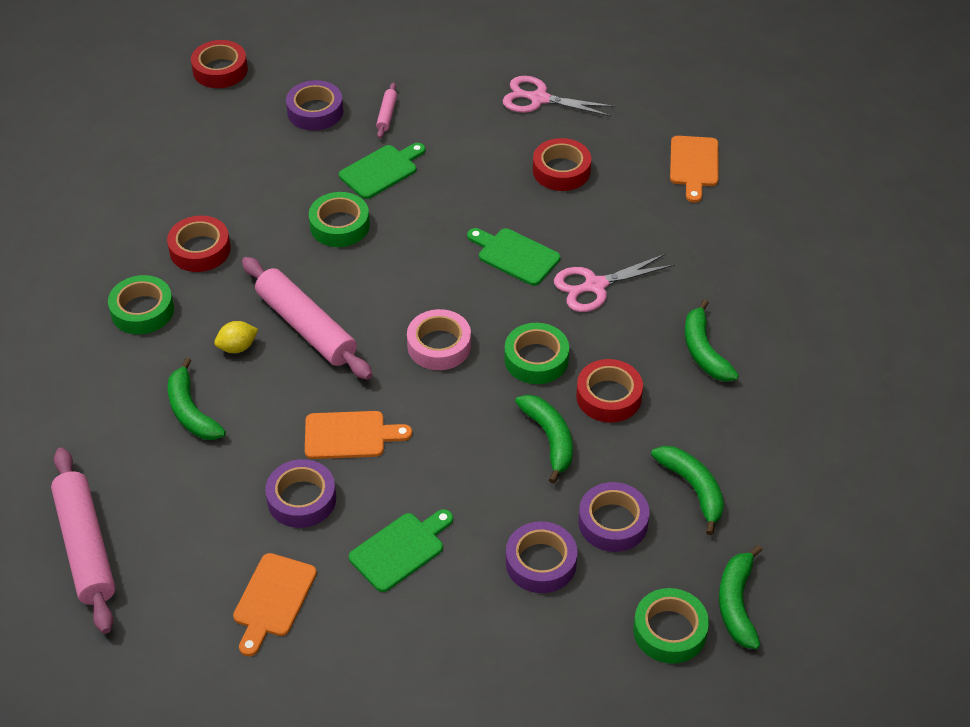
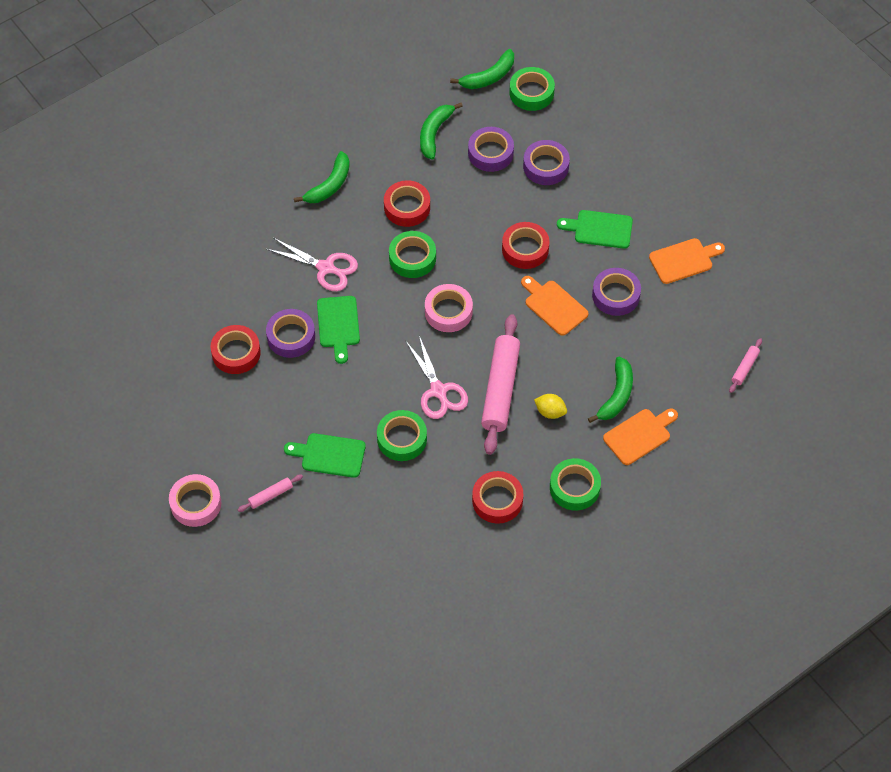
camera: 130 degrees left, 10 degrees up
pink rolling pin [51,447,115,634] -> pink rolling pin [729,338,762,393], size x0.45
red tape [191,40,248,88] -> red tape moved to [502,222,549,269]
purple tape [286,80,343,131] -> purple tape moved to [266,309,315,358]
pink scissors [502,76,615,117] -> pink scissors moved to [406,336,468,419]
green banana [515,395,573,484] -> none
orange cutting board [670,136,718,203] -> orange cutting board moved to [603,408,678,465]
none -> pink tape [169,474,221,527]

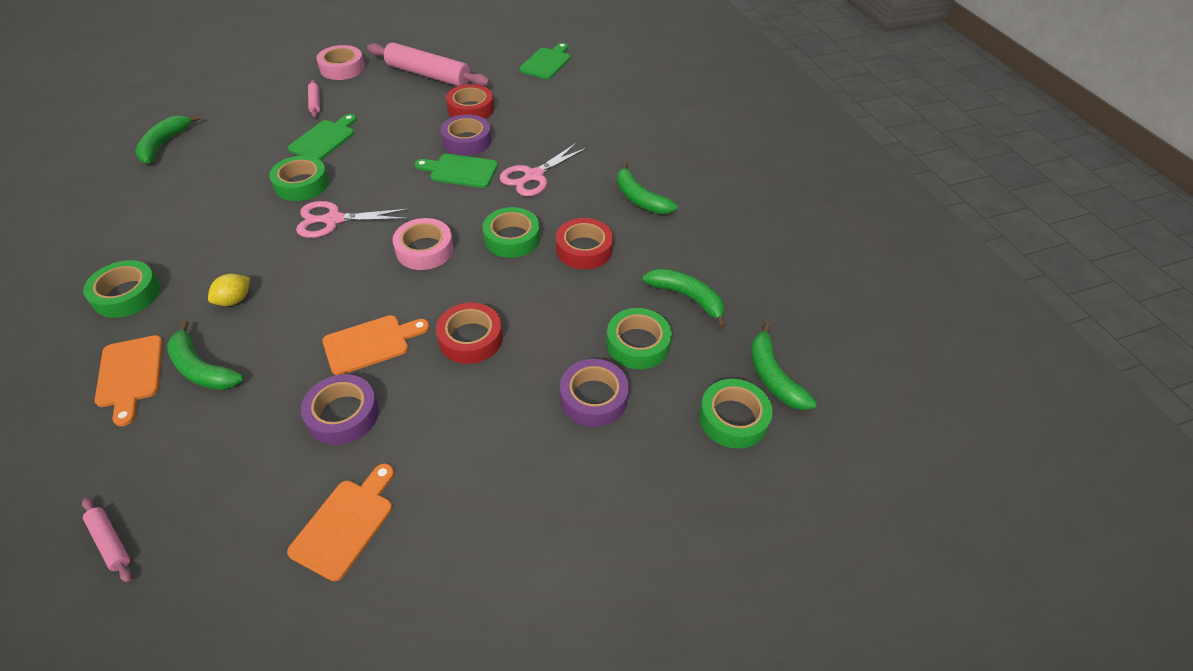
camera: 105 degrees right, 10 degrees down
purple tape [468,127,514,172] -> green tape [607,308,672,369]
red tape [472,471,523,524] -> none
pink rolling pin [481,314,520,455] -> pink rolling pin moved to [367,42,490,87]
green cutting board [557,210,633,249] -> green cutting board moved to [519,43,570,79]
orange cutting board [649,238,725,284] -> orange cutting board turned 150 degrees counterclockwise [287,463,394,581]
none -> green banana [135,115,201,164]

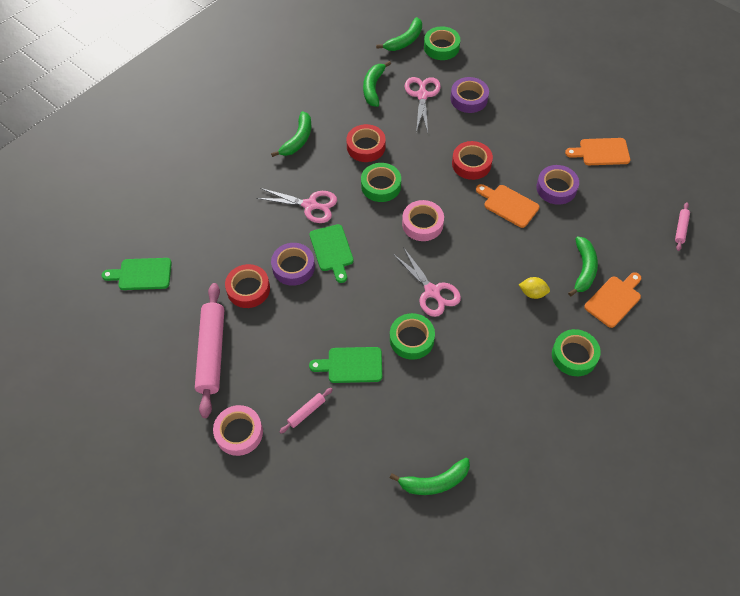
camera: 115 degrees left, 10 degrees up
green tape [607,308,672,369] -> pink scissors [404,77,441,132]

